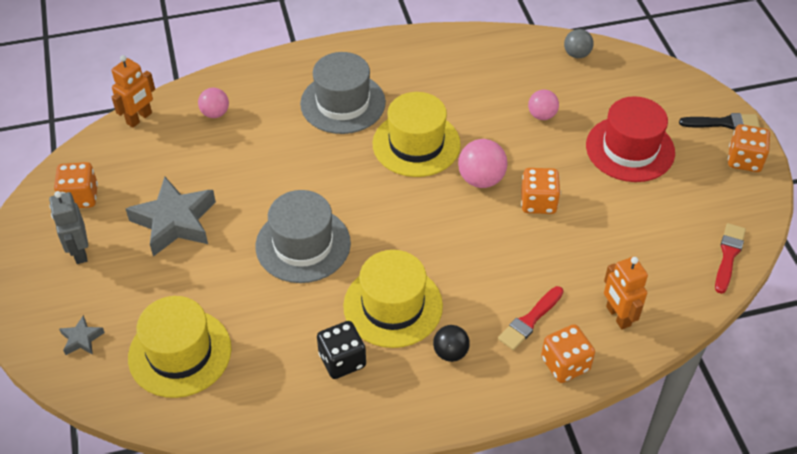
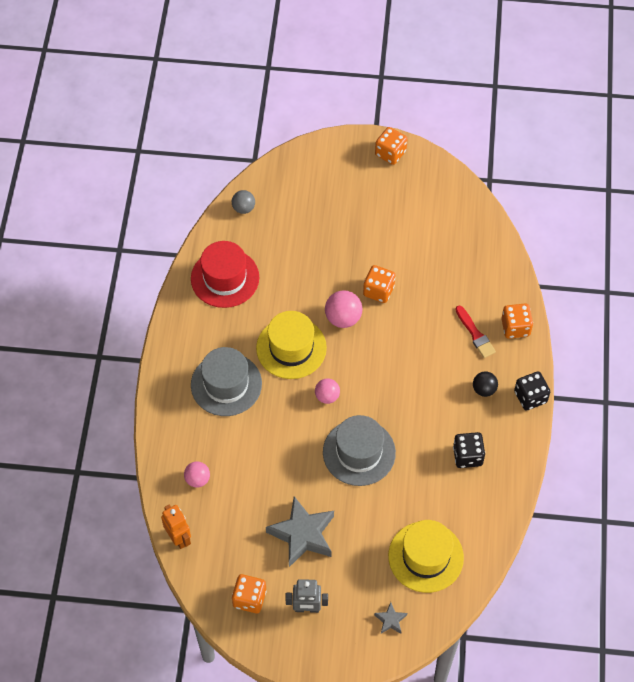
camera: 70 degrees left, 10 degrees up
yellow hat [343,250,443,348] -> none
pink ball [528,90,559,120] -> pink ball moved to [315,378,340,404]
red hat [586,96,675,182] -> red hat moved to [191,241,259,308]
orange robot [604,257,648,329] -> none
black brush [679,113,760,130] -> none
red brush [715,223,746,294] -> none
none -> black dice [514,371,550,410]

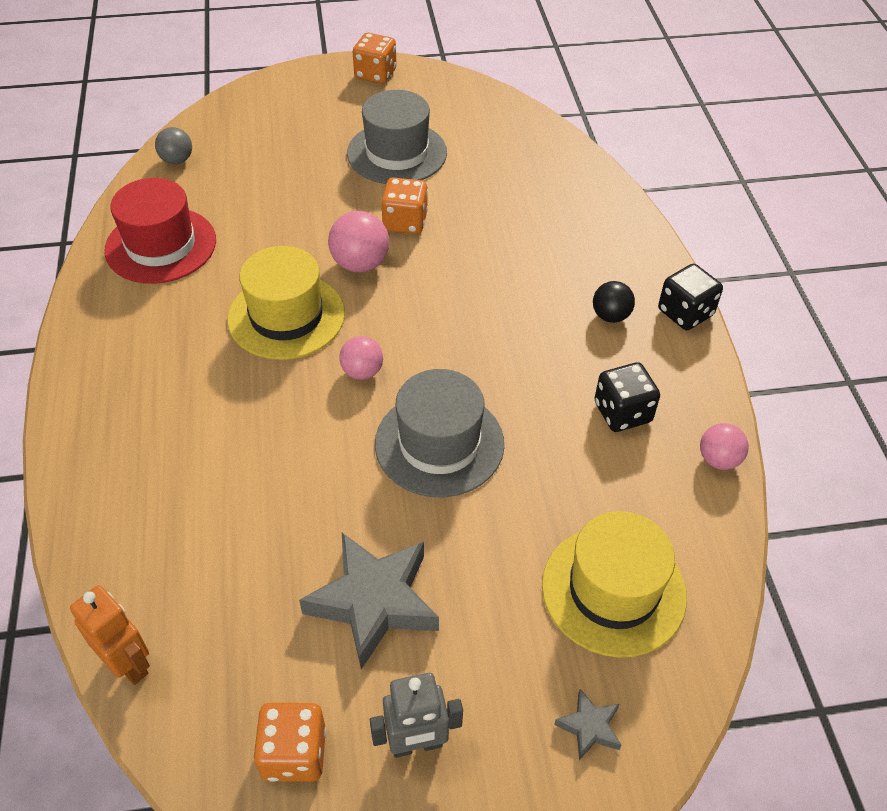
camera: 15 degrees left, 10 degrees down
pink ball [184,461,210,488] -> pink ball moved to [700,423,749,470]
grey hat [191,347,262,416] -> grey hat moved to [347,90,447,184]
red brush [455,306,496,358] -> none
orange dice [501,303,533,339] -> none

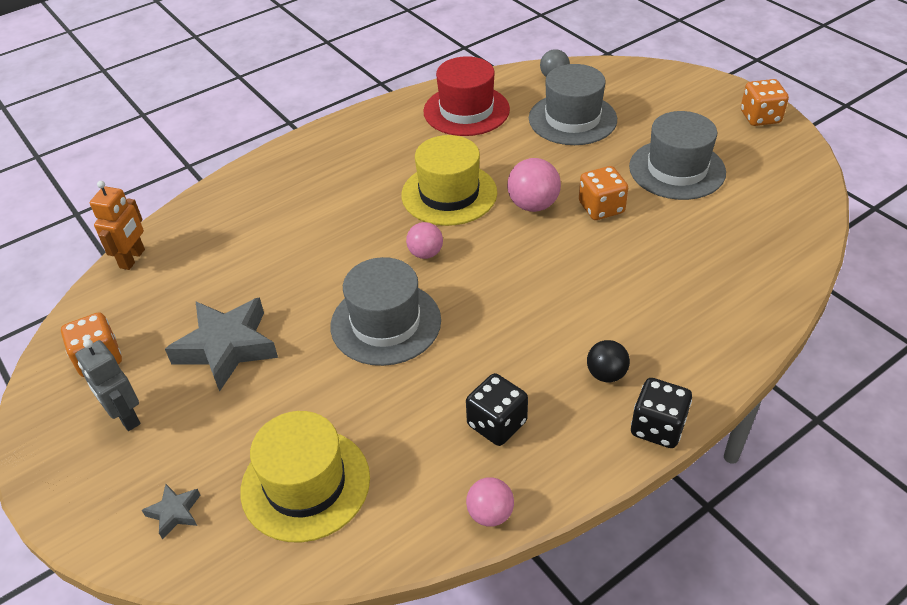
camera: 65 degrees right, 5 degrees down
none -> grey hat [529,64,617,145]

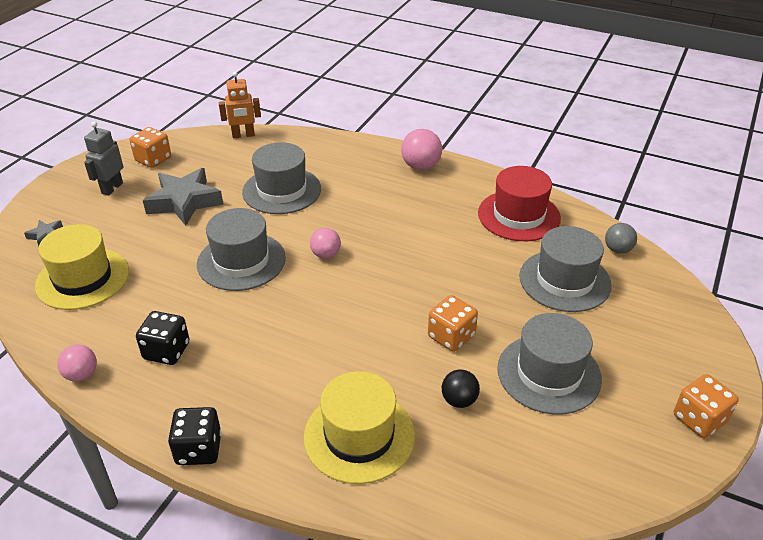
camera: 60 degrees right, 5 degrees down
yellow hat [401,135,497,226] -> yellow hat moved to [304,371,415,484]
pink ball [507,158,561,212] -> pink ball moved to [401,129,442,170]
black ball [587,340,630,382] -> black ball moved to [442,370,480,408]
none -> grey hat [242,142,321,214]

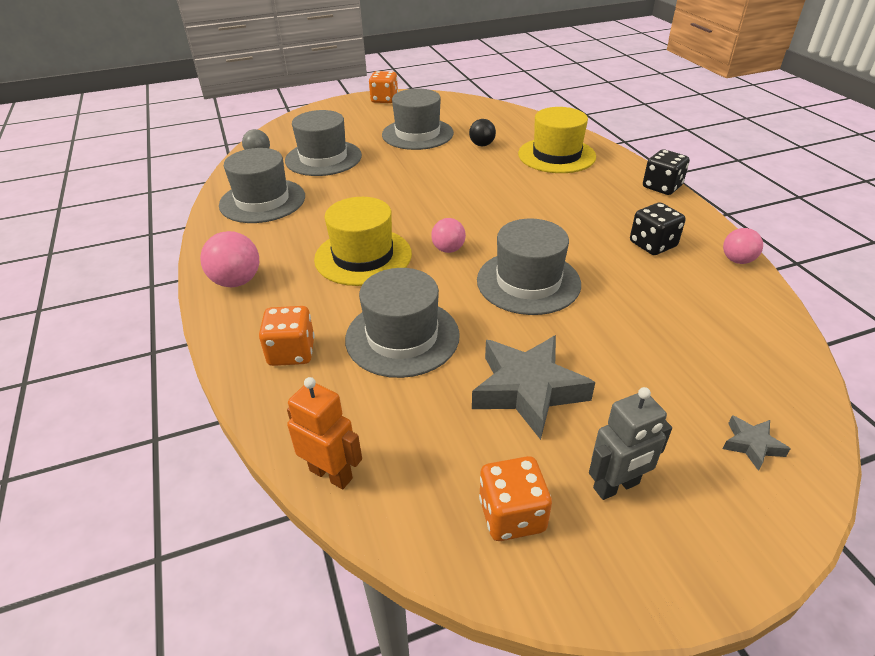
camera: 135 degrees left, 0 degrees up
yellow hat [35,224,129,310] -> yellow hat moved to [314,197,412,286]
orange dice [428,295,478,352] -> orange dice moved to [259,306,315,366]
red hat [478,166,561,241] -> grey hat [219,148,305,223]

